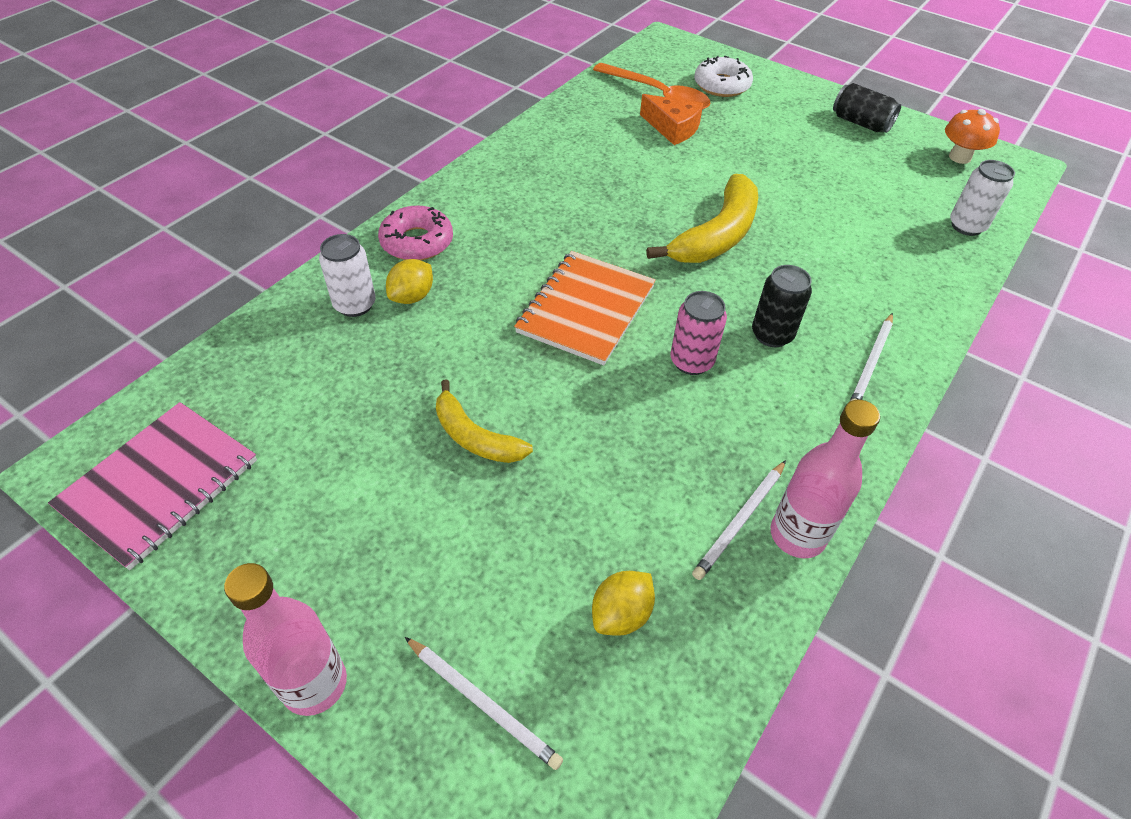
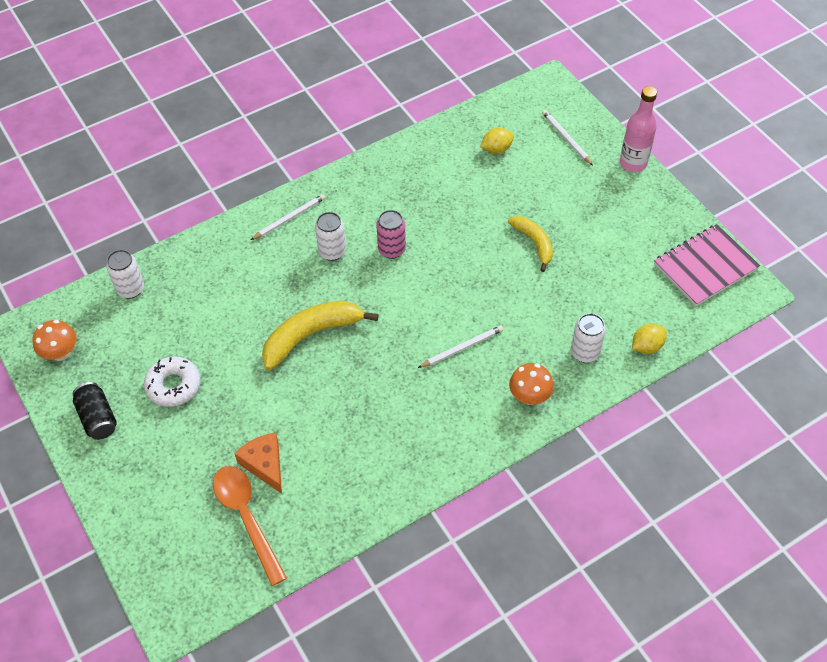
camera: 155 degrees left, 5 degrees up
pink donut [378,205,453,260] -> orange mushroom [509,363,554,405]
yellow lemon [386,259,433,304] -> yellow lemon moved to [632,324,667,354]
orange notebook [514,251,656,365] -> none
white pencil [692,460,786,580] -> white pencil moved to [418,325,503,368]
white donut [694,56,753,97] -> white donut moved to [144,356,200,407]
black can [752,265,812,347] -> white can [315,212,346,261]
pink bottle [771,400,880,558] -> none

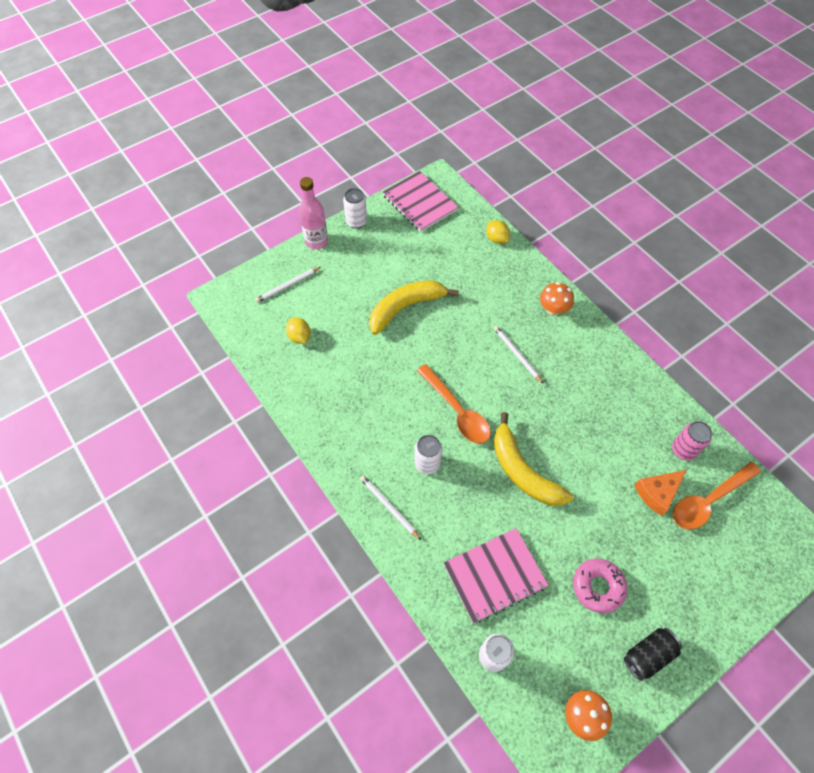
camera: 95 degrees left, 5 degrees up
white donut [144,356,200,407] -> pink donut [573,559,628,613]
pink can [376,210,406,259] -> pink can moved to [672,421,712,461]
yellow banana [508,216,553,272] -> yellow banana [369,280,459,335], size x1.62
white can [571,313,606,363] -> white can moved to [343,188,367,229]
none -> orange spoon [417,364,491,443]
none -> pink notebook [444,528,548,623]

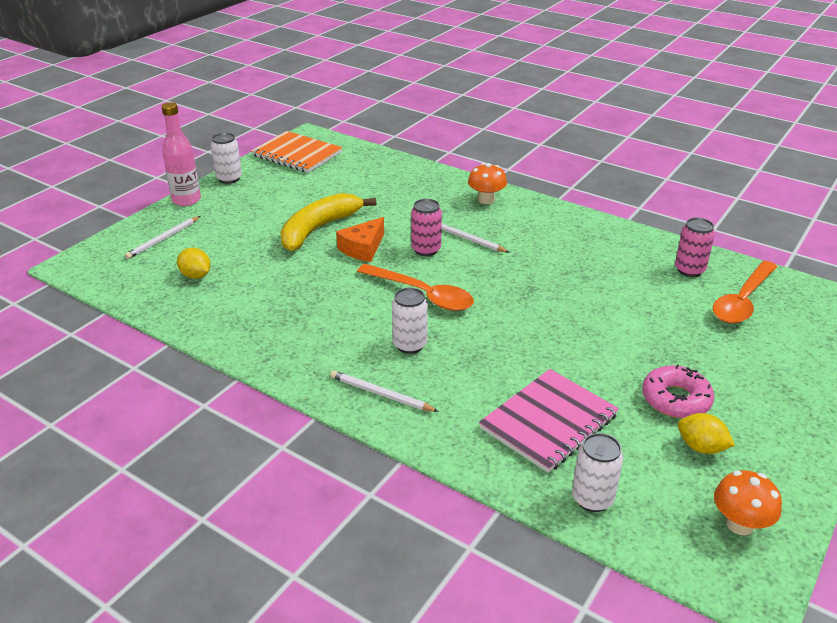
camera: 20 degrees left, 25 degrees down
pink notebook [383,171,458,232] -> orange notebook [251,131,343,173]
yellow lemon [486,220,510,244] -> yellow lemon moved to [678,413,735,454]
yellow banana [494,412,573,506] -> none
black can [624,628,682,681] -> none
orange cheese [634,470,686,516] -> orange cheese moved to [336,217,384,262]
none -> pink can [411,199,442,256]

